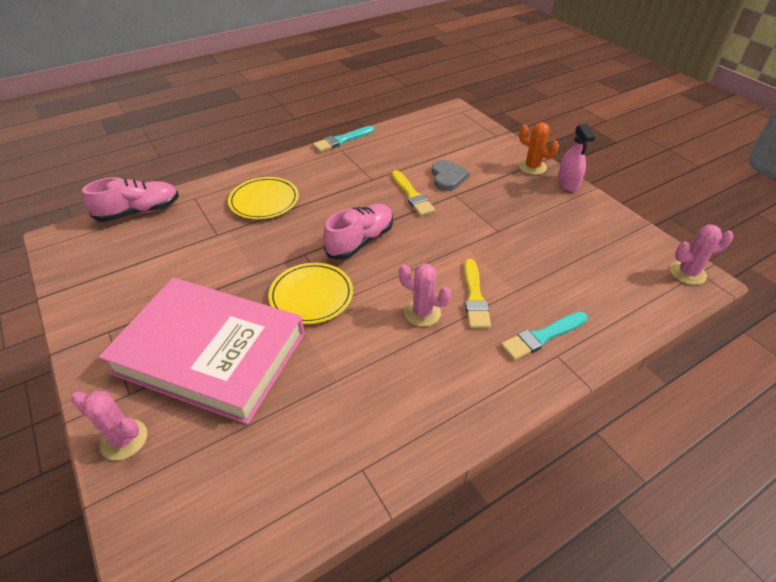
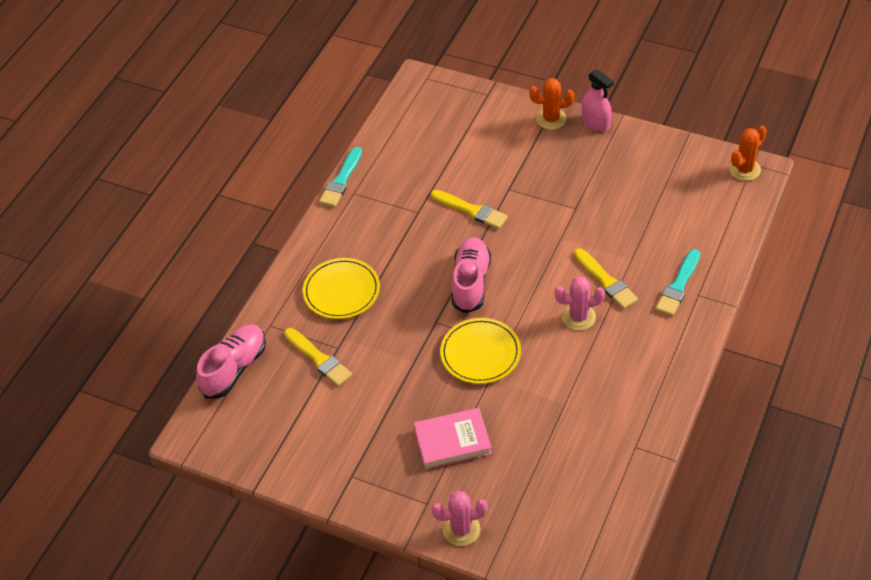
camera: 30 degrees left, 5 degrees up
pink book [99,278,305,424] -> pink book [414,408,492,470], size x0.48
grey heart [432,160,470,191] -> none
pink cactus [670,224,733,285] -> orange cactus [729,126,767,181]
none -> yellow brush [284,328,352,386]

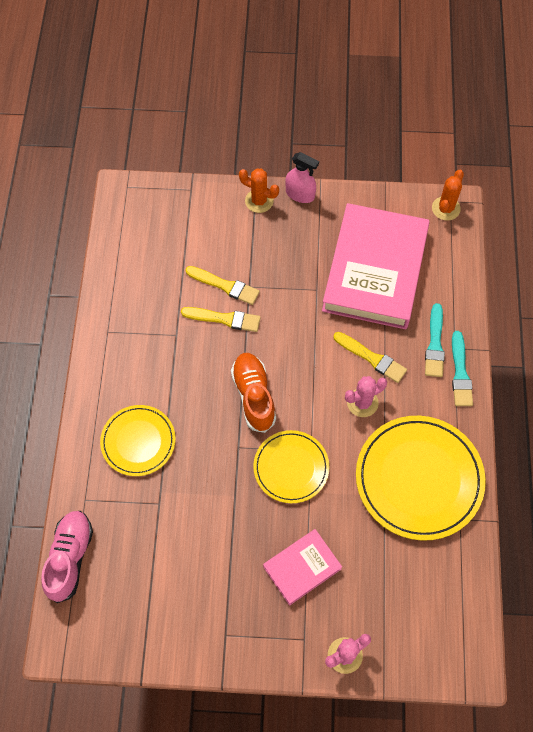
camera: 25 degrees left, 15 degrees up
yellow brush [284,328,352,386] -> yellow brush moved to [185,266,260,305]
turquoise brush [319,147,362,207] -> turquoise brush moved to [452,331,473,406]
pink shoe [452,237,491,313] -> orange shoe [231,353,276,433]
orange cactus [529,78,574,130] -> orange cactus turned 45 degrees clockwise [239,168,279,213]
none -> pink book [322,203,430,329]
none -> yellow plate [356,416,486,541]

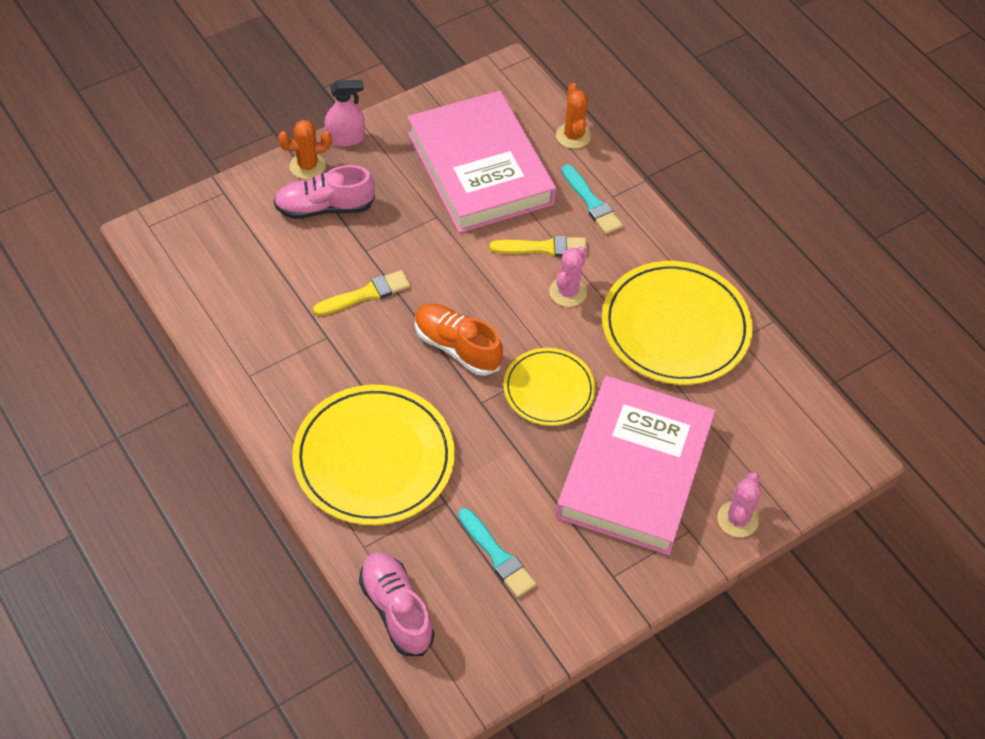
camera: 40 degrees left, 10 degrees down
yellow plate [100,405,176,476] -> yellow plate [292,385,455,525], size x1.69
yellow brush [185,266,260,305] -> none
pink book [263,529,342,606] -> pink book [556,376,716,555], size x2.08
orange cactus [432,170,464,221] -> orange cactus moved to [556,83,591,149]
turquoise brush [452,331,473,406] -> turquoise brush moved to [458,508,537,598]
none -> pink shoe [274,165,375,219]

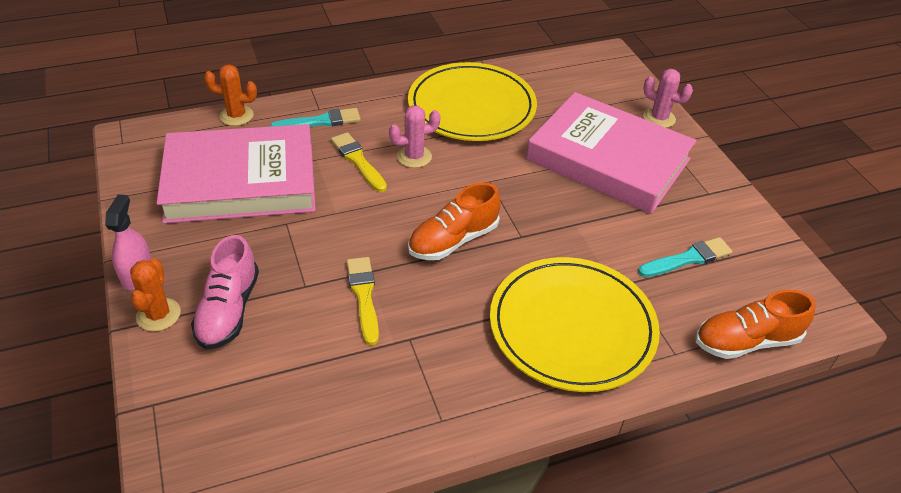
camera: 75 degrees left, 10 degrees down
pink shoe [359,552,434,656] -> orange shoe [696,290,816,359]
yellow brush [489,236,587,257] -> yellow brush turned 45 degrees counterclockwise [331,132,387,192]
yellow plate [503,348,596,426] -> none
pink cactus [549,246,587,307] -> pink cactus turned 60 degrees counterclockwise [389,105,440,168]

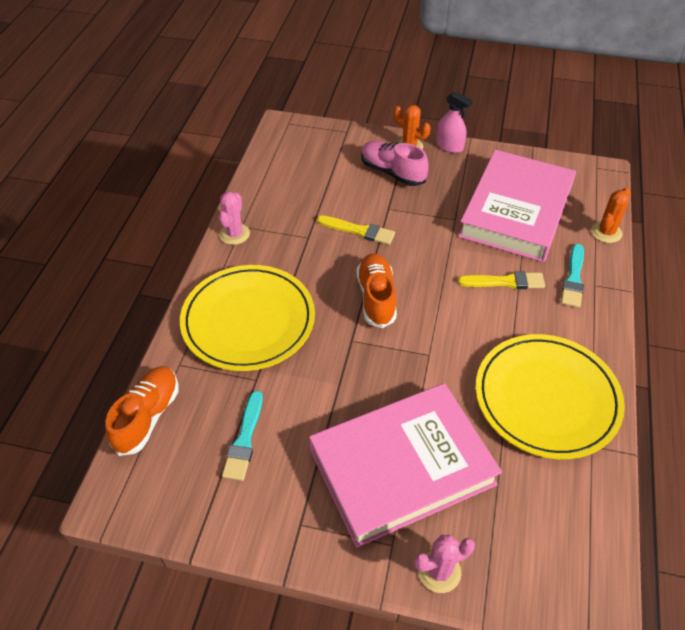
camera: 125 degrees right, 5 degrees up
pink cactus [389,105,440,168] -> pink cactus moved to [219,192,250,245]

